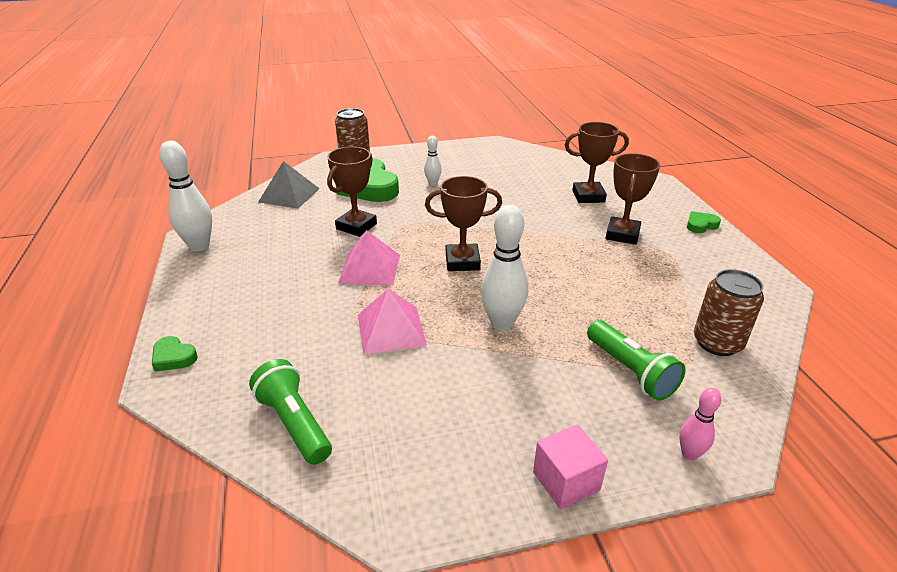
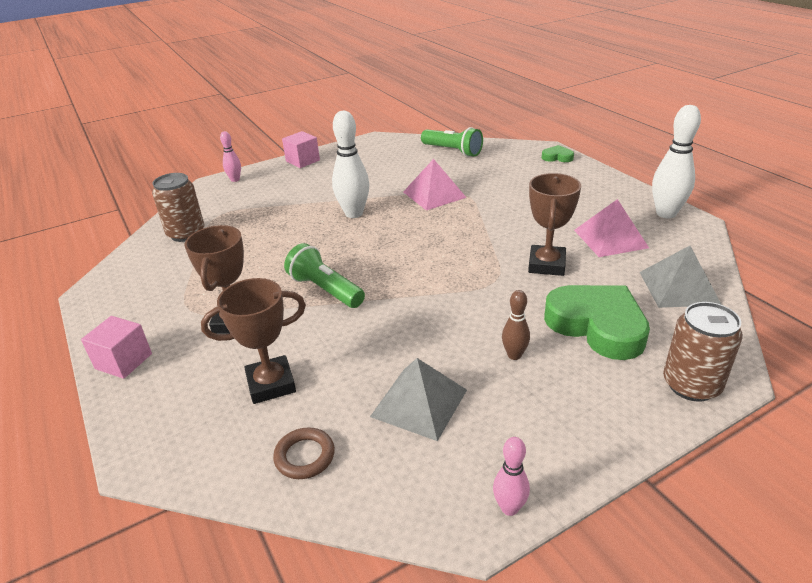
camera: 165 degrees right, 0 degrees up
pink pyramid [338,230,400,286] -> pink pyramid moved to [574,199,649,257]
white bowling pin [424,135,442,186] -> brown bowling pin [502,290,530,360]
brown trophy [425,176,502,271] -> none
green flashlight [587,320,686,401] -> green flashlight moved to [284,243,365,308]
green heart [687,211,721,233] -> pink cube [81,316,152,379]
none -> brown ring [273,427,335,479]
none -> grey pyramid [370,358,467,441]
none -> pink bowling pin [493,437,530,516]

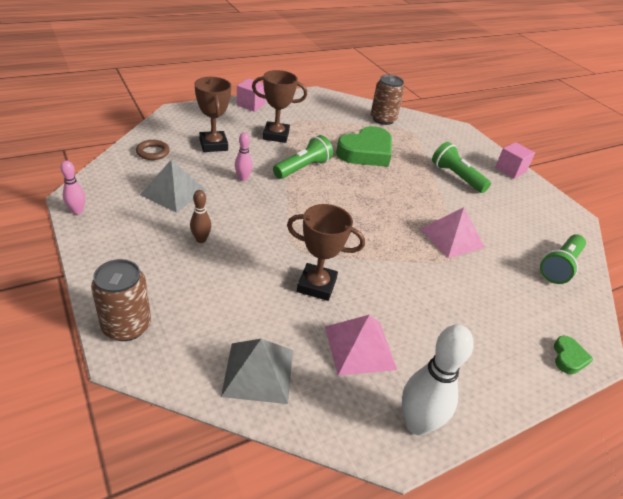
camera: 85 degrees right, 5 degrees up
pink bowling pin [220,131,241,182] -> pink bowling pin moved to [235,132,253,181]
white bowling pin [332,111,370,218] -> none
green heart [544,285,650,360] -> green heart moved to [336,126,392,167]
none -> green flashlight [432,142,491,193]

